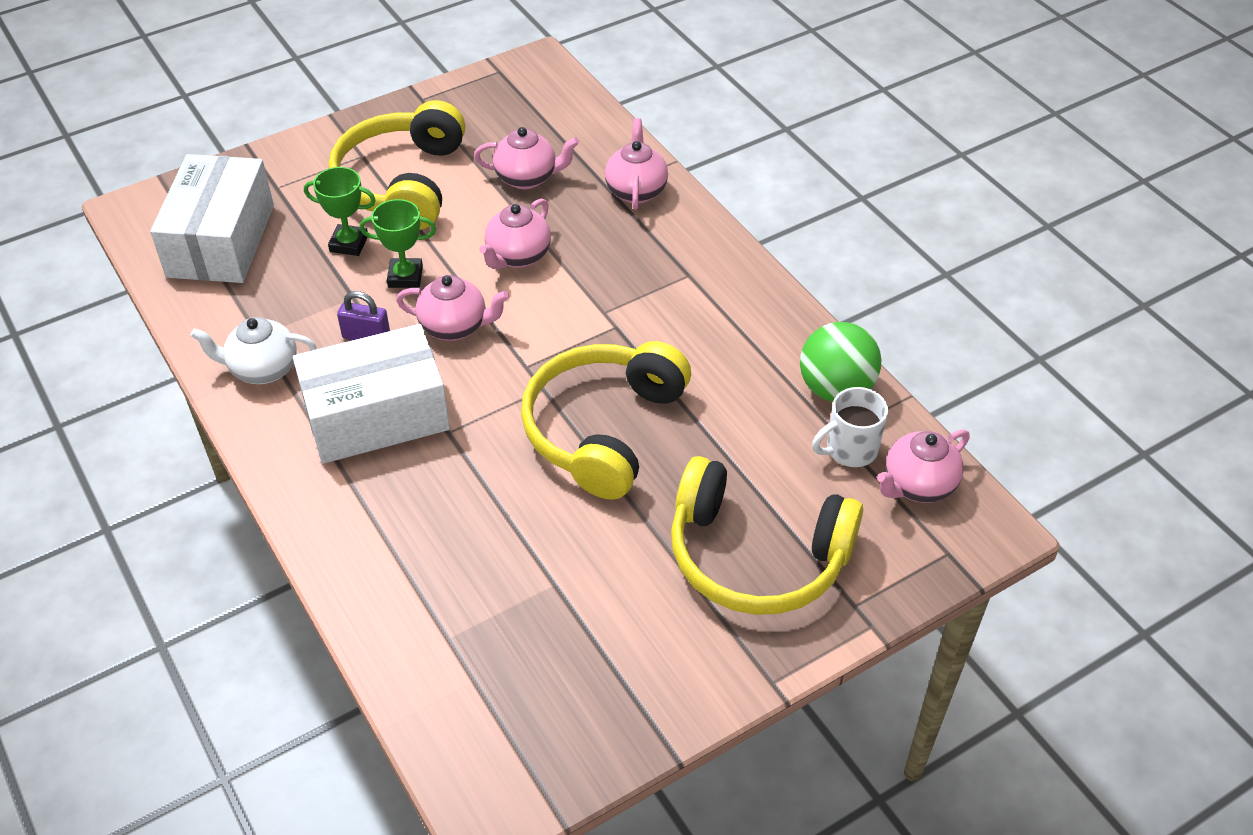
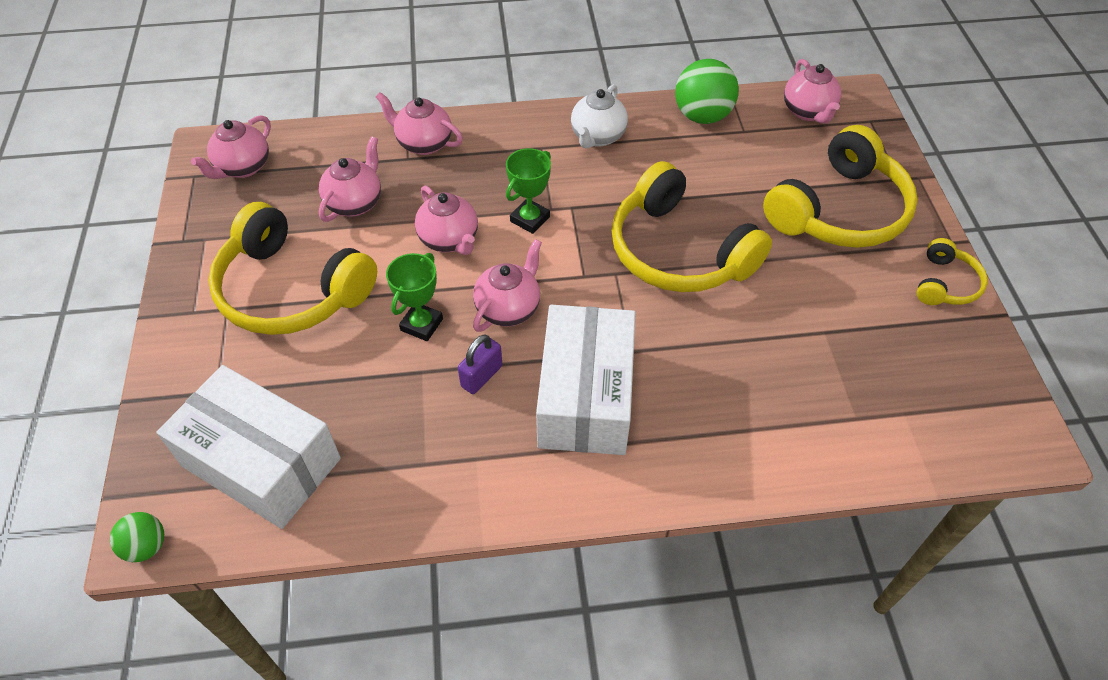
camera: 65 degrees left, 5 degrees up
white teapot [191,317,317,384] -> white teapot moved to [571,84,628,149]
green trophy [304,167,376,256] -> green trophy moved to [506,148,551,234]
white mug [812,387,888,467] -> none
none -> green ball [110,512,164,562]
none -> pink teapot [191,115,271,179]
none -> yellow headphones [917,238,988,305]

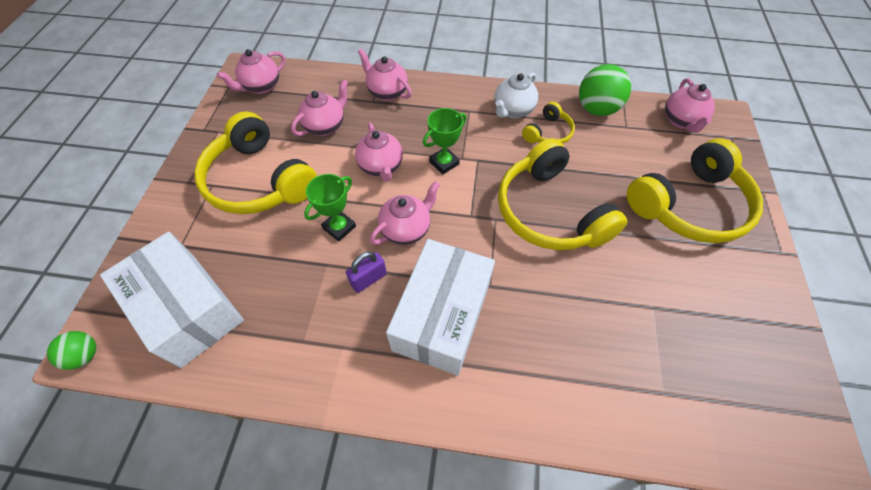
camera: 15 degrees right, 5 degrees up
yellow headphones [917,238,988,305] -> yellow headphones moved to [522,102,575,144]

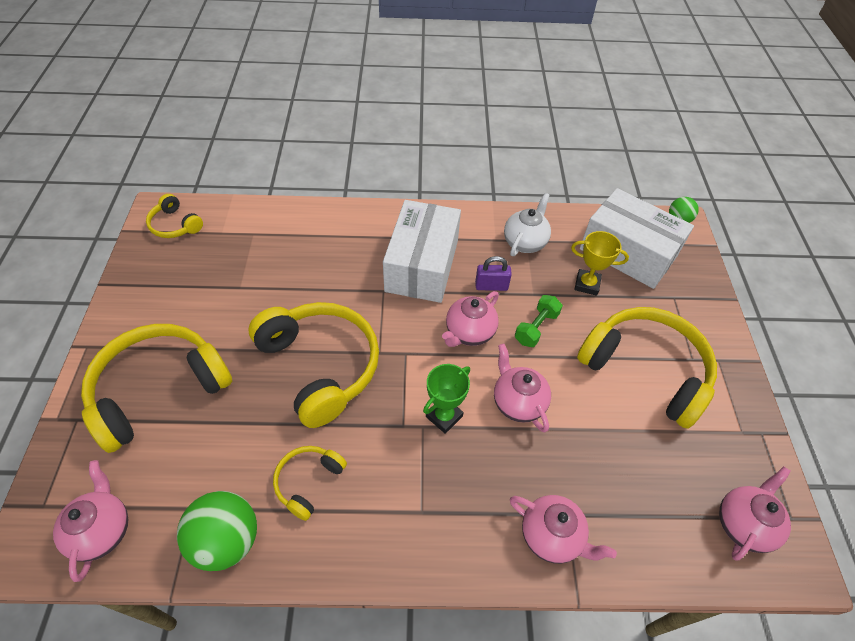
camera: 170 degrees right, 5 degrees down
pink teapot [291,79,348,136] -> none
green trophy [304,174,356,242] -> green dumbbell [515,295,563,347]
purple padlock [346,252,387,293] -> purple padlock turned 45 degrees clockwise [475,256,512,291]
white teapot [495,72,538,118] -> white teapot moved to [504,193,551,256]
none -> yellow headphones [146,194,203,238]
none -> yellow trophy [571,231,629,296]

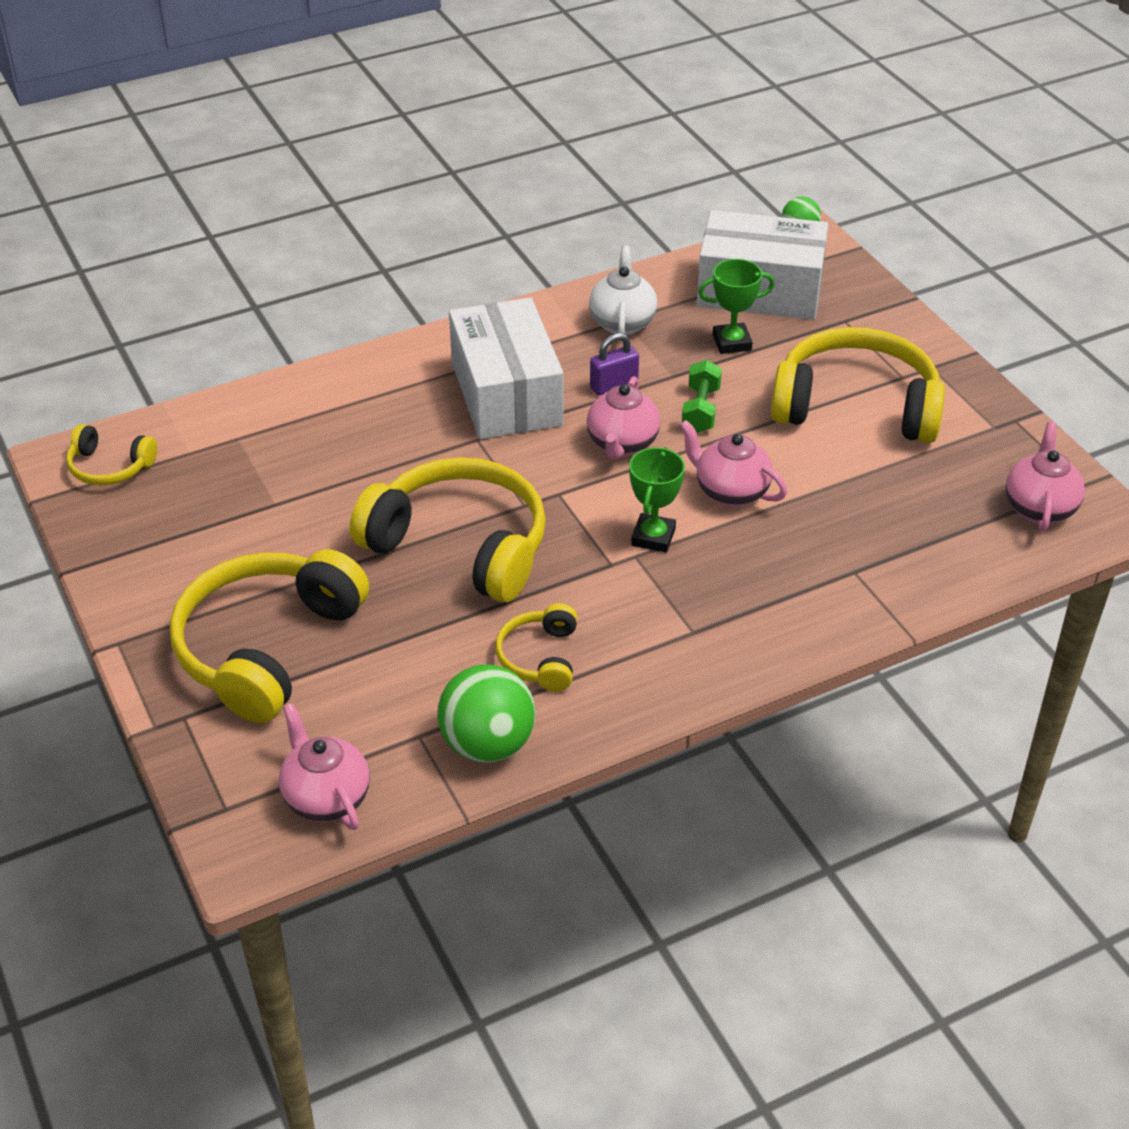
camera: 25 degrees left, 10 degrees down
pink teapot [510,495,617,564] -> none
yellow trophy [571,231,629,296] -> green trophy [698,259,775,354]

